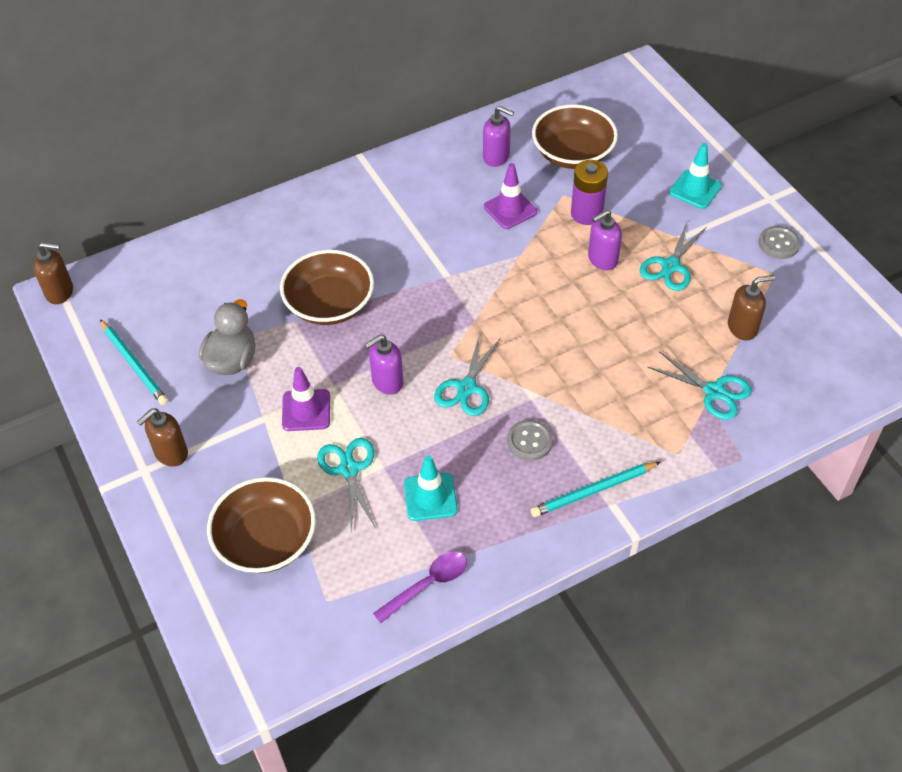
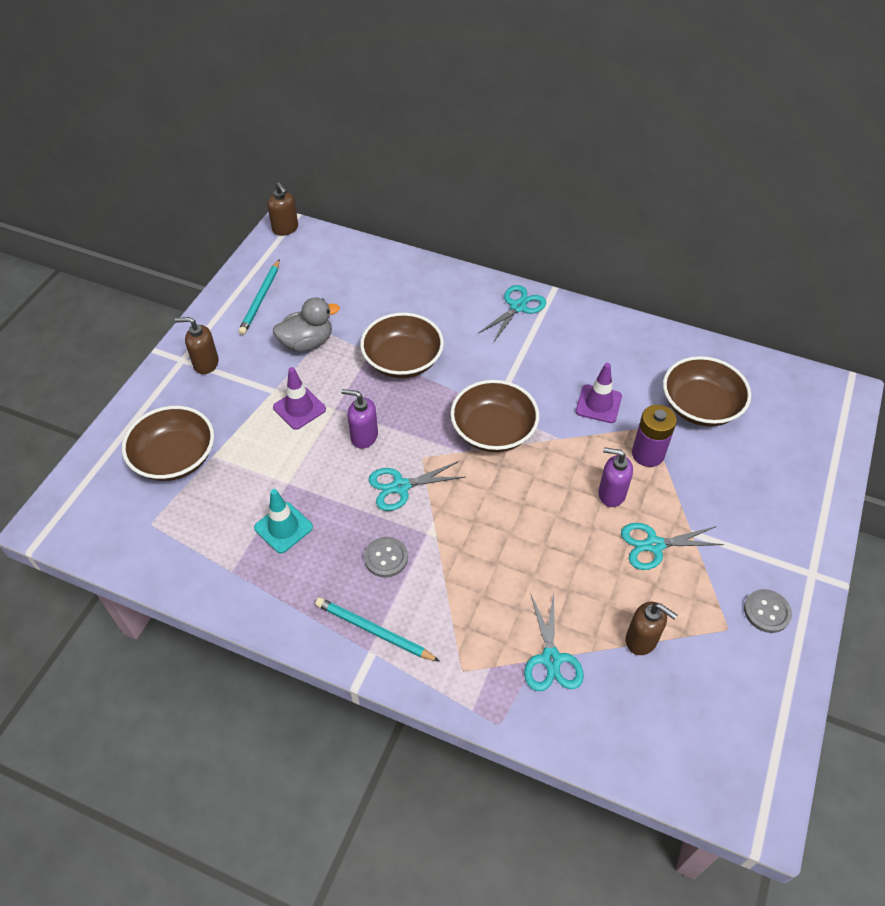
camera: 50 degrees right, 0 degrees up
turquoise scissors [317,438,376,530] -> turquoise scissors moved to [478,285,546,343]
purple spoon [373,552,467,623] -> none
purple soap dispenser [483,106,514,167] -> none
turquoise traffic cone [669,143,722,209] -> none
none -> brown bowl [450,380,539,452]

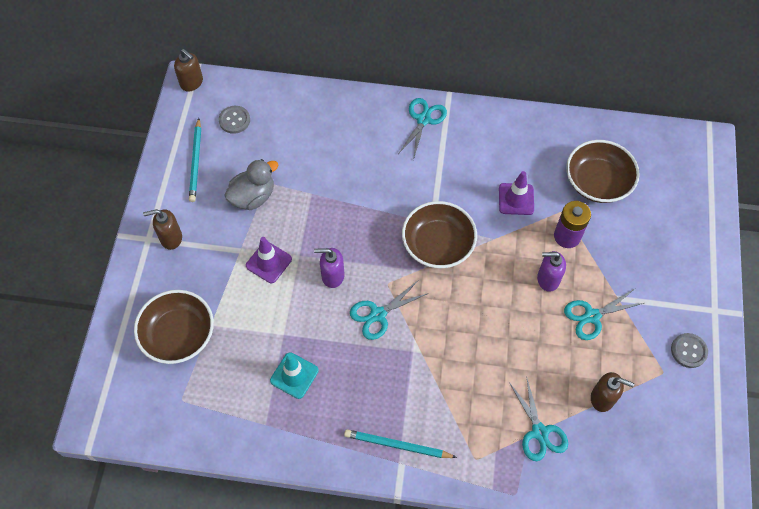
camera: 15 degrees left, 10 degrees up
brown bowl [360,313,444,378] -> none
grey button [364,537,408,577] -> grey button moved to [219,106,250,134]

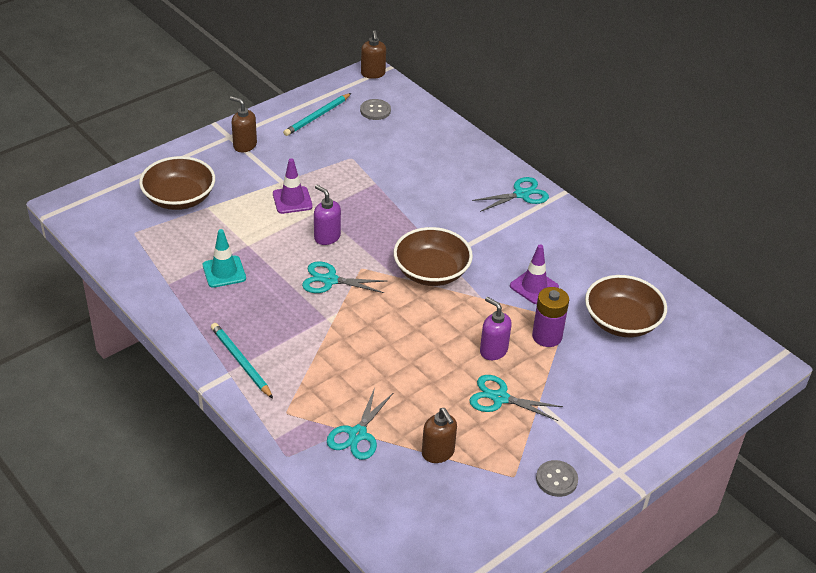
camera: 40 degrees right, 20 degrees down
grey duck [224,159,278,210] -> none

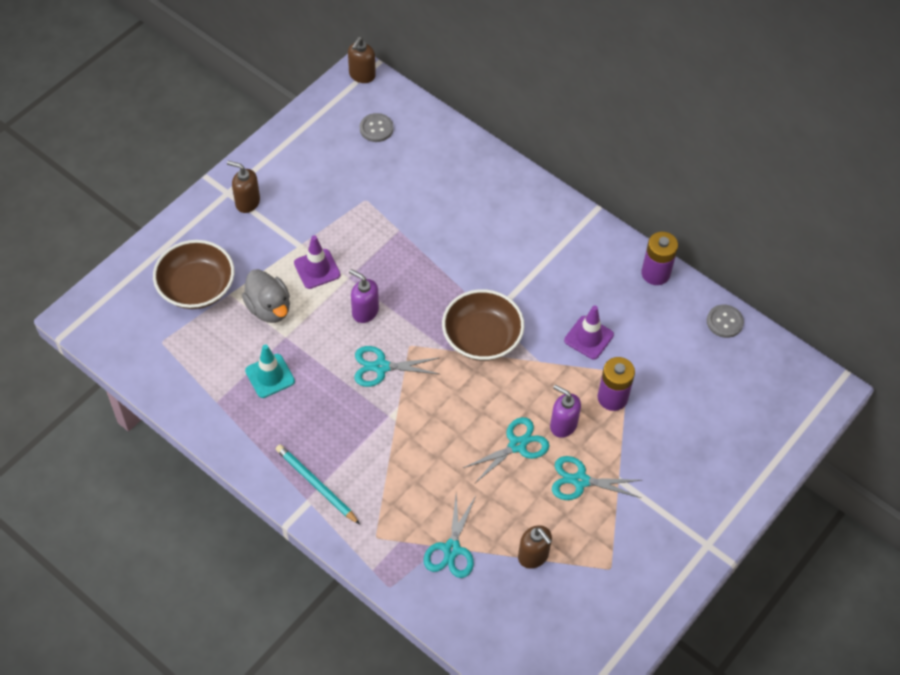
camera: 10 degrees left, 15 degrees up
turquoise pencil [283,93,351,136] -> none
brown soap dispenser [361,30,386,79] -> brown soap dispenser turned 45 degrees clockwise [348,37,376,83]
turquoise scissors [472,177,549,212] -> turquoise scissors moved to [463,417,549,484]
grey button [536,460,578,497] -> grey button moved to [707,304,744,338]
brown bowl [585,275,667,337] -> none
none -> grey duck [242,269,290,323]
none -> purple battery [641,232,678,285]

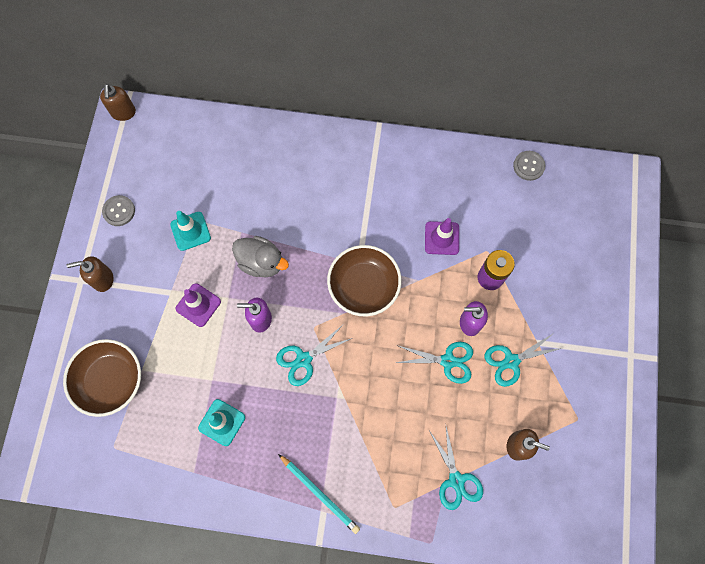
camera: 30 degrees left, 15 degrees up
grey duck [242,269,290,323] -> grey duck moved to [232,236,289,277]
turquoise pencil [276,444,360,524] -> turquoise pencil turned 150 degrees counterclockwise [278,454,360,534]
grey button [360,113,393,142] -> grey button moved to [102,195,135,226]
turquoise scissors [463,417,549,484] -> turquoise scissors turned 75 degrees clockwise [396,342,473,384]
purple battery [641,232,678,285] -> none
none -> turquoise traffic cone [170,211,211,251]

